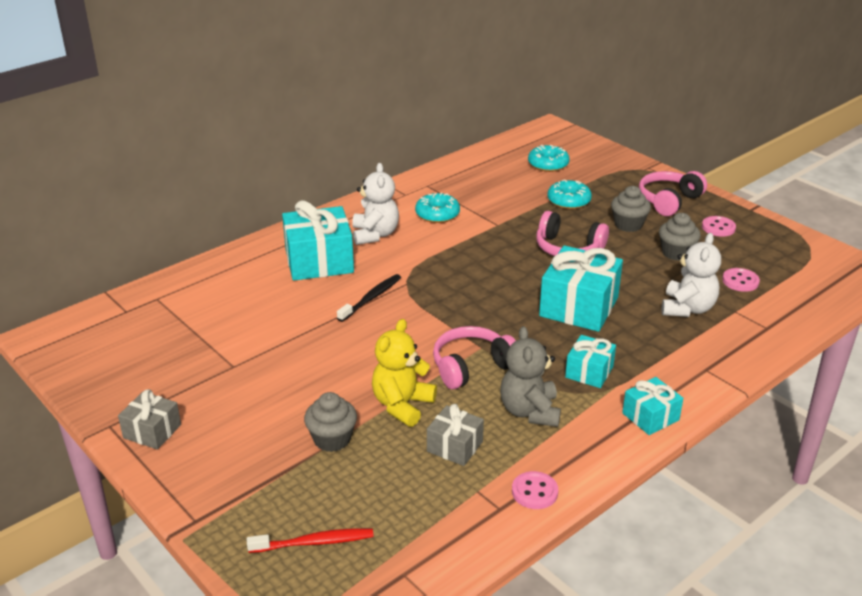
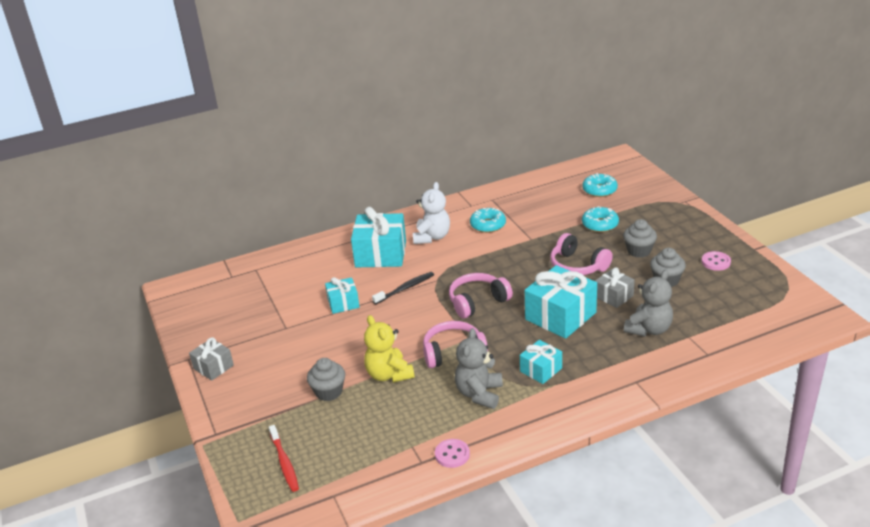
camera: 20 degrees right, 0 degrees up
red toothbrush [247,528,374,553] -> red toothbrush turned 60 degrees clockwise [269,425,299,492]
yellow teddy bear [372,319,437,427] -> yellow teddy bear turned 75 degrees counterclockwise [364,315,415,383]
grey gift [427,404,484,466] -> grey gift moved to [595,267,635,308]
turquoise gift [622,377,683,435] -> turquoise gift moved to [325,277,360,314]
pink headphones [639,171,707,216] -> pink headphones moved to [449,273,513,319]
white teddy bear [662,233,721,317] -> grey teddy bear [624,270,673,336]
pink button [722,268,760,292] -> none

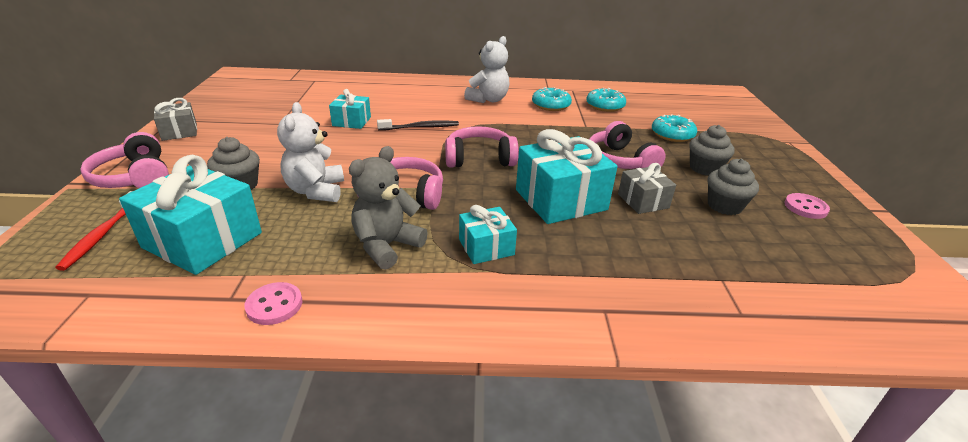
camera: 20 degrees right, 0 degrees up
turquoise gift [351,207,406,267] -> turquoise gift moved to [119,155,262,275]
yellow teddy bear [364,315,415,383] -> white teddy bear [277,102,344,202]
turquoise donut [582,173,618,197] -> turquoise donut moved to [586,88,626,112]
grey teddy bear [624,270,673,336] -> none
none -> pink headphones [80,132,169,188]

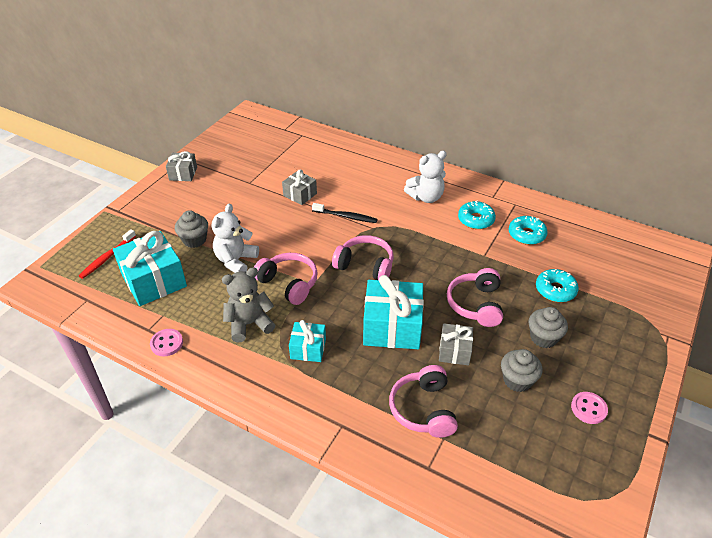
camera: 30 degrees right, 10 degrees up
pink headphones [80,132,169,188] -> pink headphones moved to [389,365,458,438]
turquoise gift [329,89,371,129] -> grey gift [282,170,317,205]

